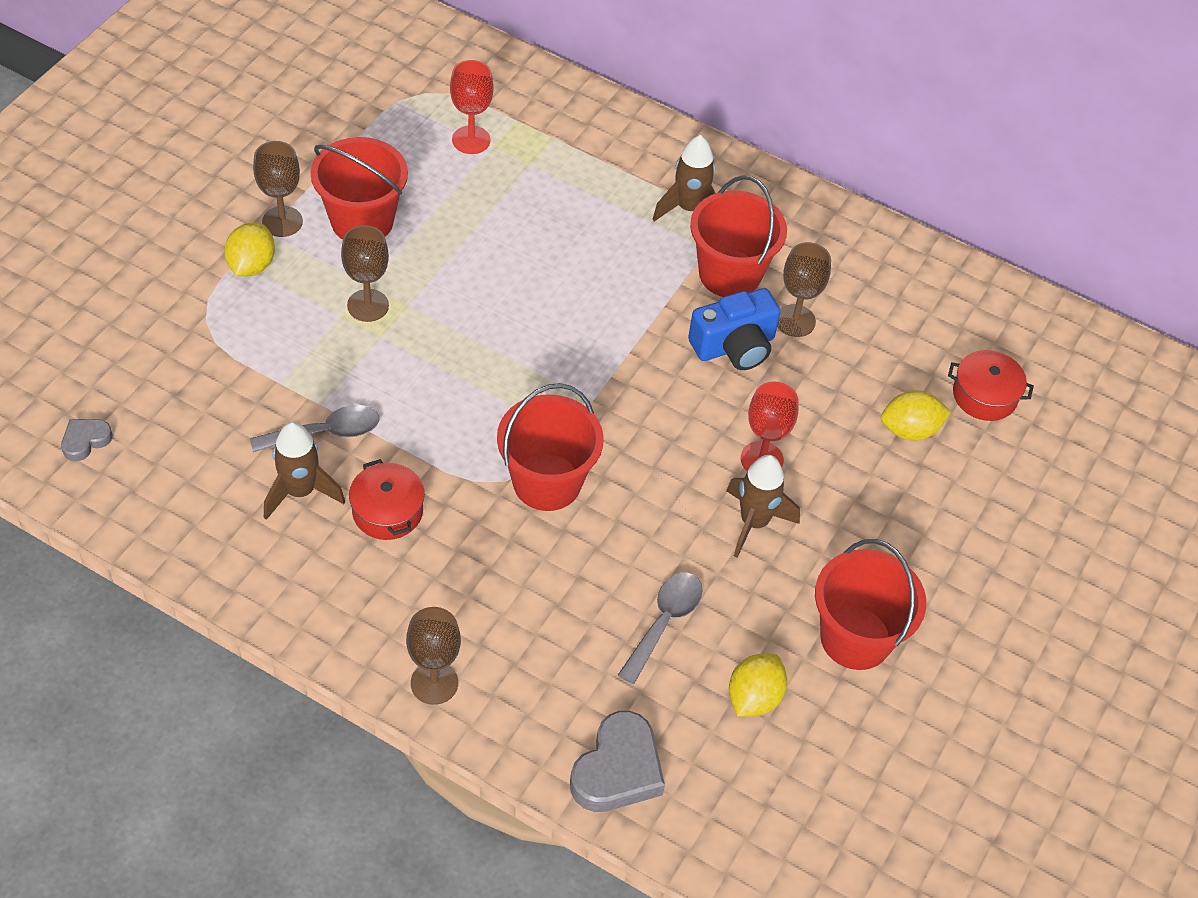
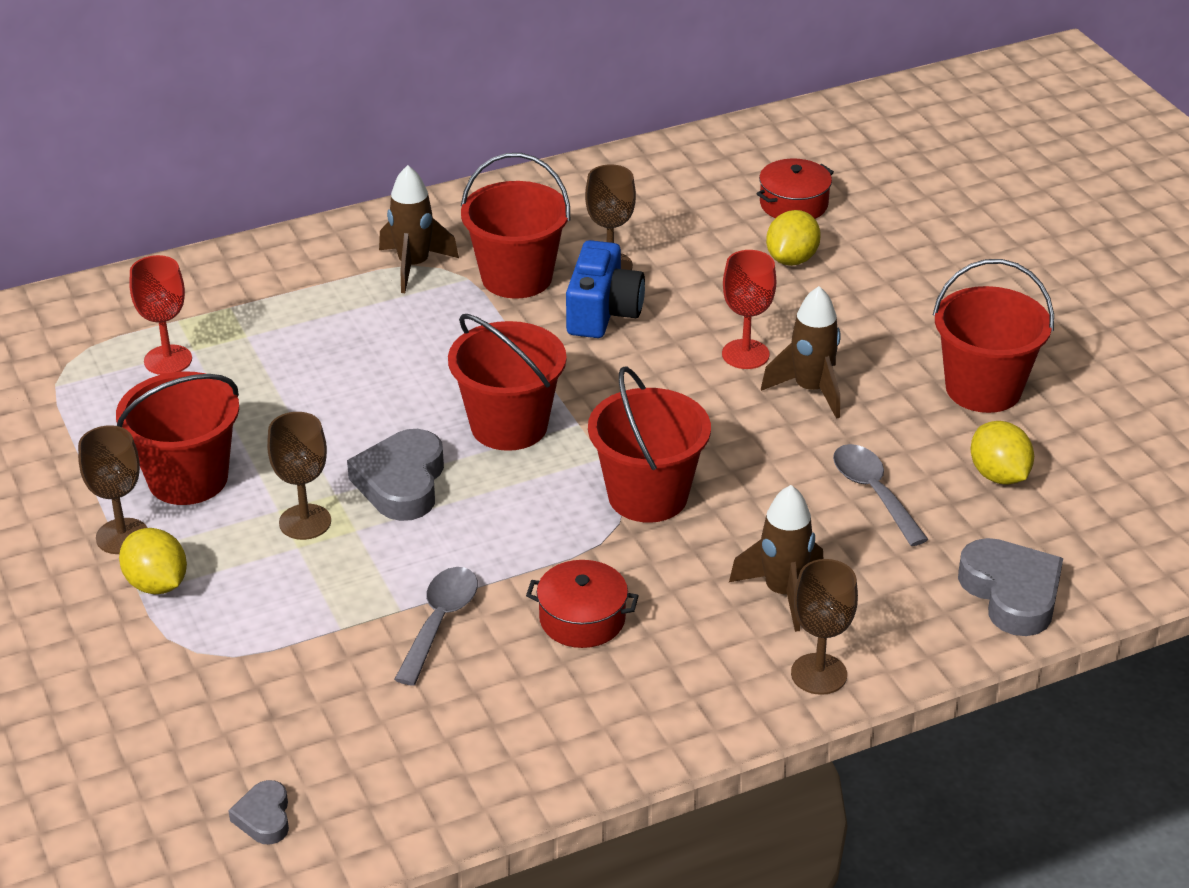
camera: 50 degrees left, 15 degrees down
brown rocket [264,422,345,520] -> brown rocket moved to [729,485,823,632]
none -> grey heart [347,429,444,521]
none -> red bucket [448,314,567,451]

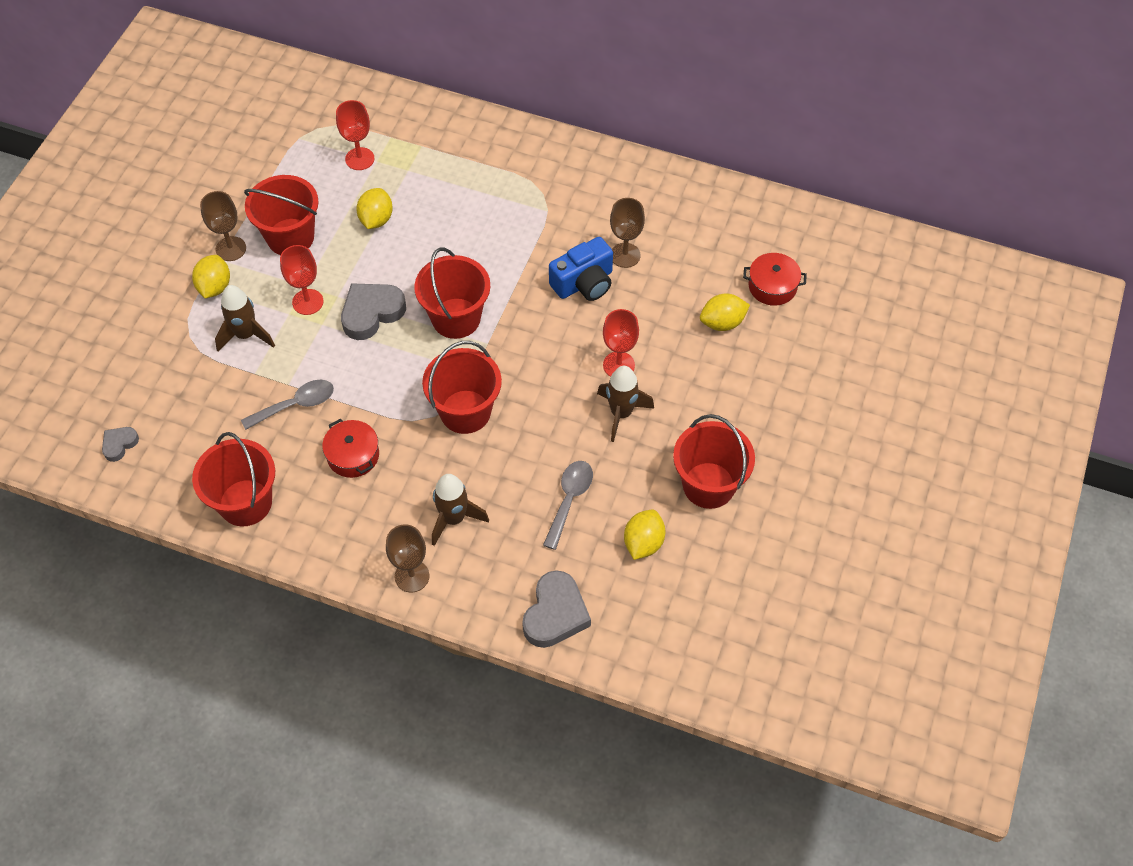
camera: 45 degrees right, 20 degrees up
brown goblet [267,412,331,540] -> red goblet [280,245,324,315]
brown rocket [379,165,459,293] -> brown rocket moved to [215,285,275,352]
red bucket [461,153,570,299] -> red bucket moved to [192,432,275,526]
none -> yellow lemon [356,188,393,229]

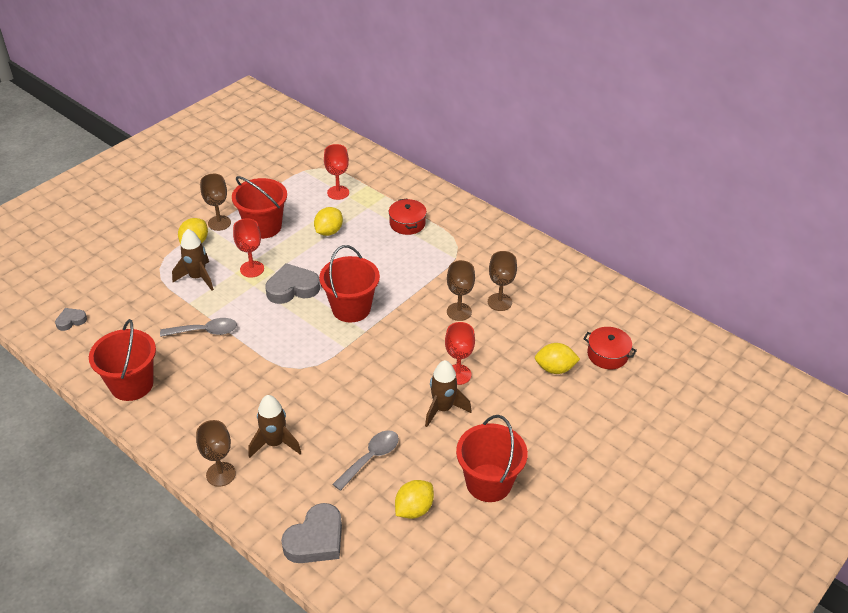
camera: 20 degrees right, 15 degrees down
red pot [322,419,379,478] -> red pot moved to [389,199,427,235]
red bucket [422,341,502,434] -> none
blue camera [549,237,613,301] -> brown goblet [447,260,475,321]

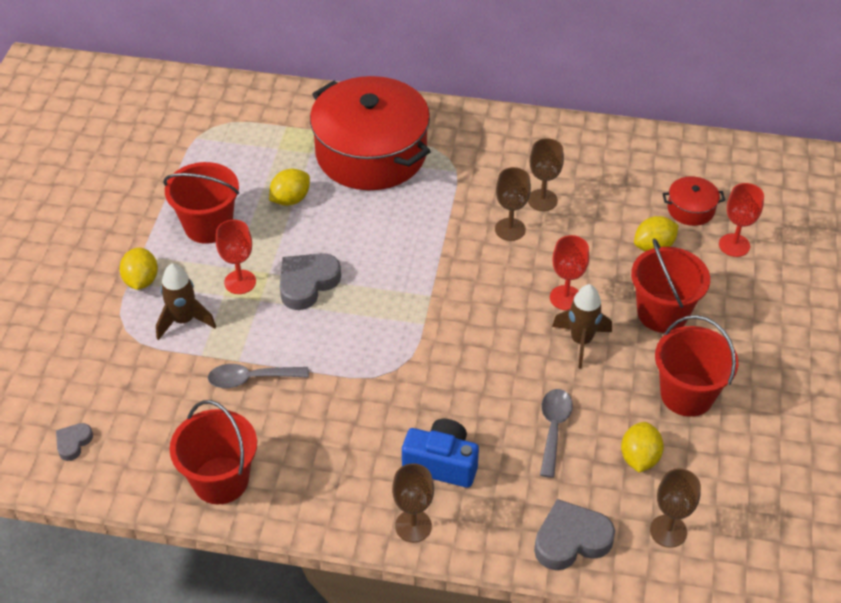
camera: 30 degrees left, 5 degrees up
grey spoon [160,318,237,337] -> grey spoon turned 150 degrees counterclockwise [208,364,309,388]
brown goblet [200,174,231,231] -> brown goblet moved to [650,468,701,548]
brown rocket [249,395,301,458] -> blue camera [402,419,479,488]
grey heart [281,503,342,563] -> grey heart turned 120 degrees counterclockwise [534,499,615,570]
yellow lemon [314,207,343,236] -> yellow lemon turned 45 degrees clockwise [269,169,310,206]
red bucket [319,245,380,323] -> red bucket moved to [631,238,710,333]
red goblet [324,144,349,200] -> red goblet moved to [719,183,764,257]
red pot [389,199,427,235] -> red pot [310,76,431,190], size x2.43

